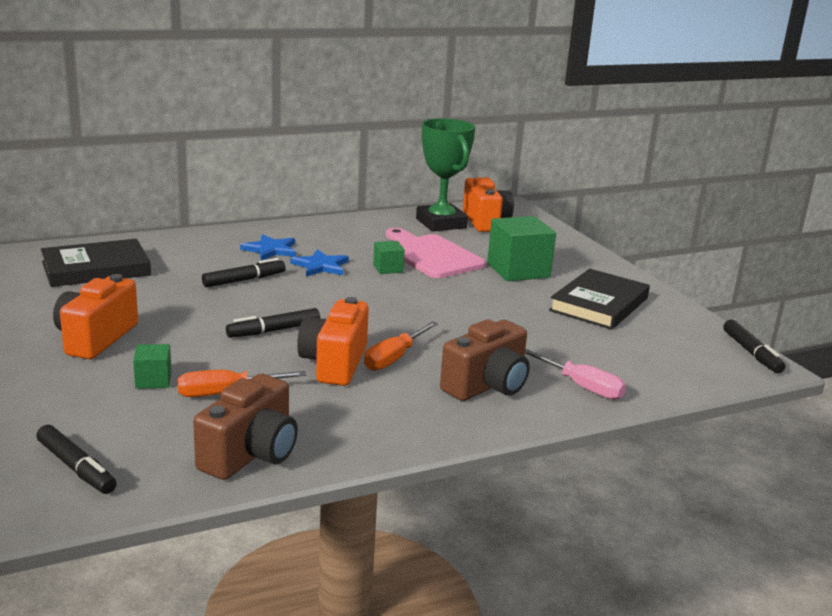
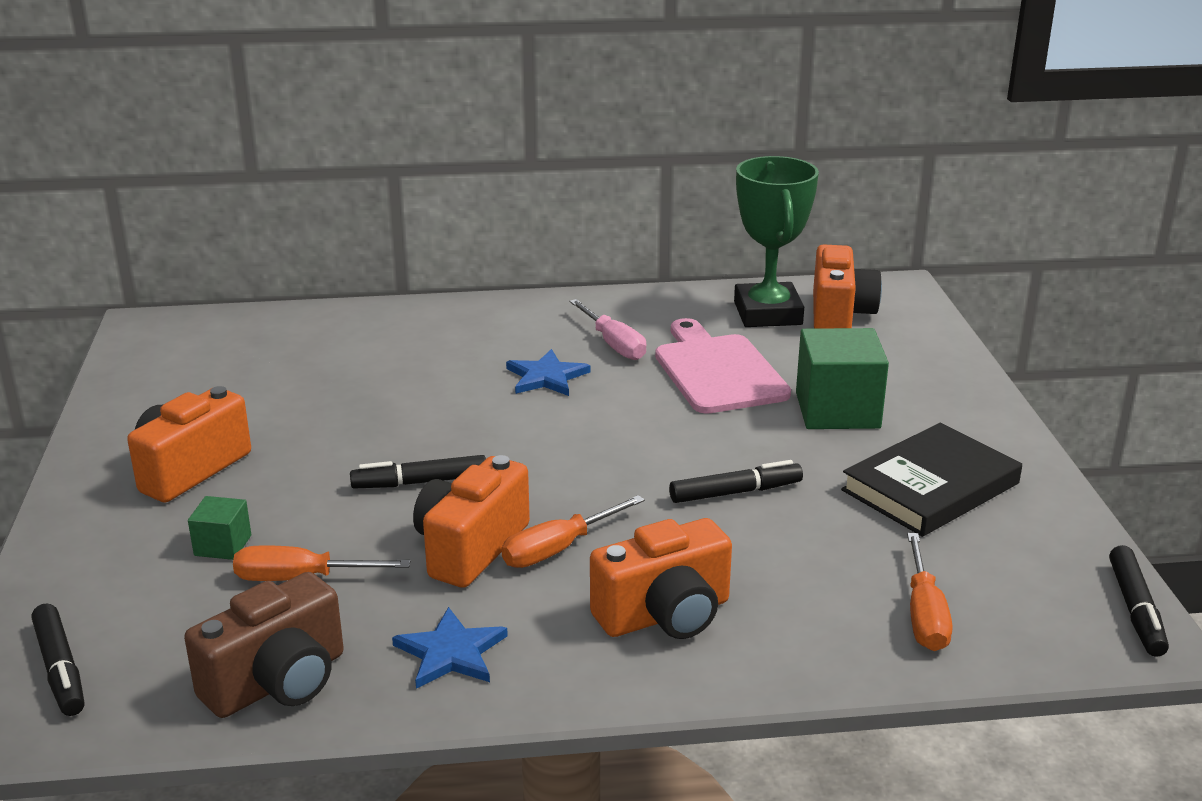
camera: 20 degrees right, 5 degrees up
black book [41,239,151,287] -> none
black marker [202,258,286,287] -> black marker moved to [669,460,803,503]
blue star [240,234,296,261] -> blue star moved to [392,607,508,689]
green cube [373,241,405,274] -> none
brown camera [440,319,530,401] -> orange camera [590,518,732,639]
pink screwdriver [525,348,626,400] -> pink screwdriver moved to [569,299,646,360]
none -> orange screwdriver [907,533,952,651]

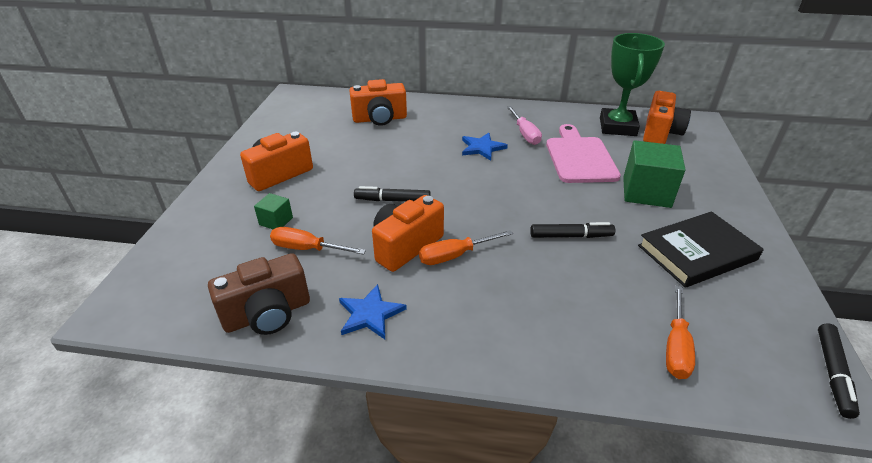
camera: 15 degrees right, 10 degrees up
black marker [32,604,84,716] -> none
orange camera [590,518,732,639] -> orange camera moved to [349,79,407,126]

